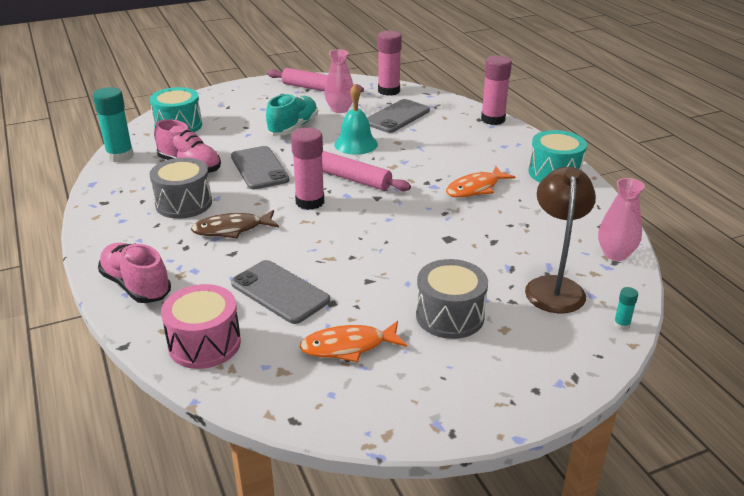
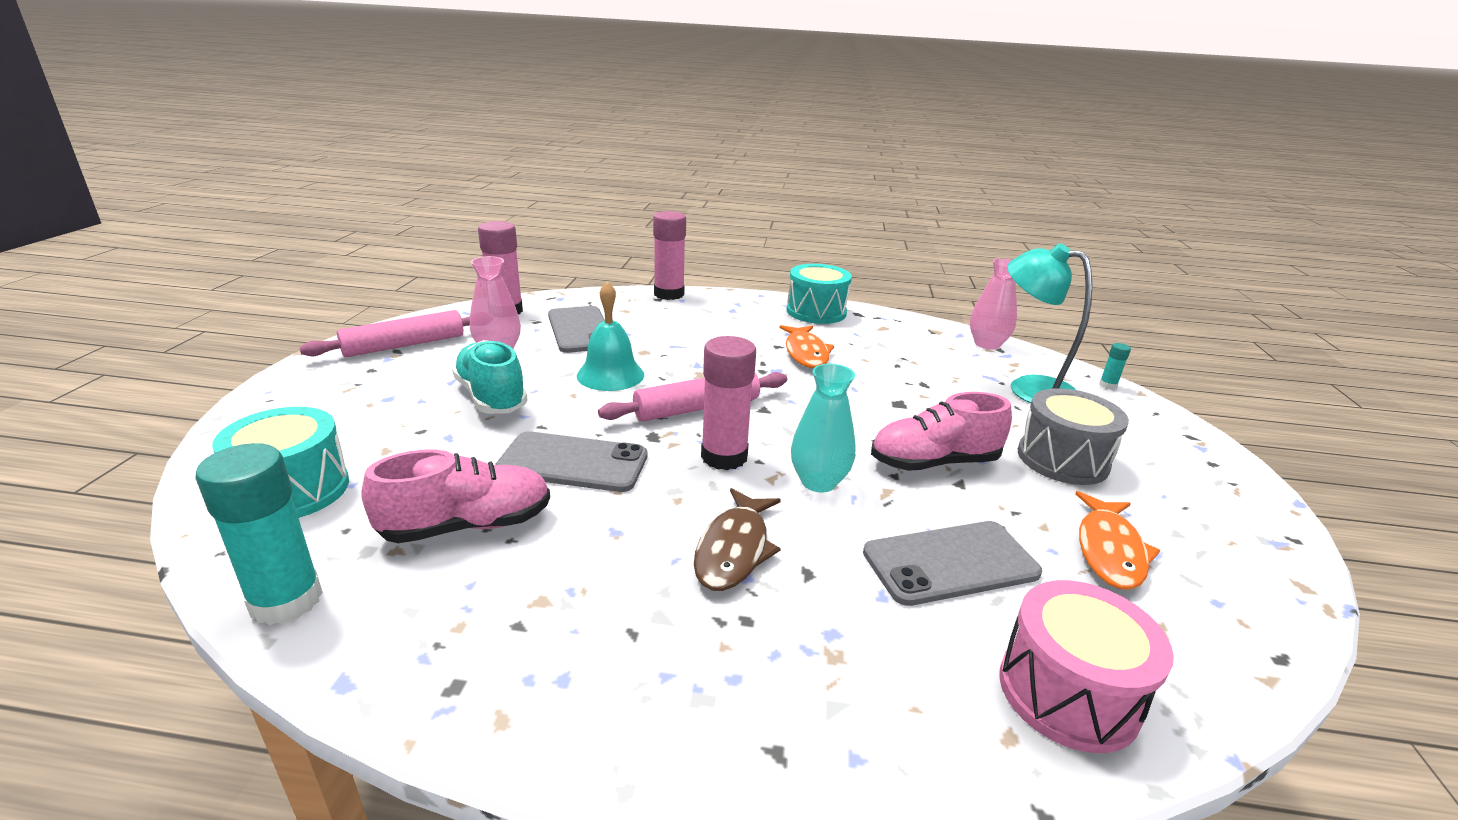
camera: 60 degrees left, 5 degrees down
pink shoe [98,243,171,303] -> pink shoe moved to [871,392,1012,471]
grey drum [149,158,212,219] -> none
brown lamp [525,167,596,313] -> turquoise lamp [1007,243,1093,403]
none -> turquoise vase [791,364,855,492]

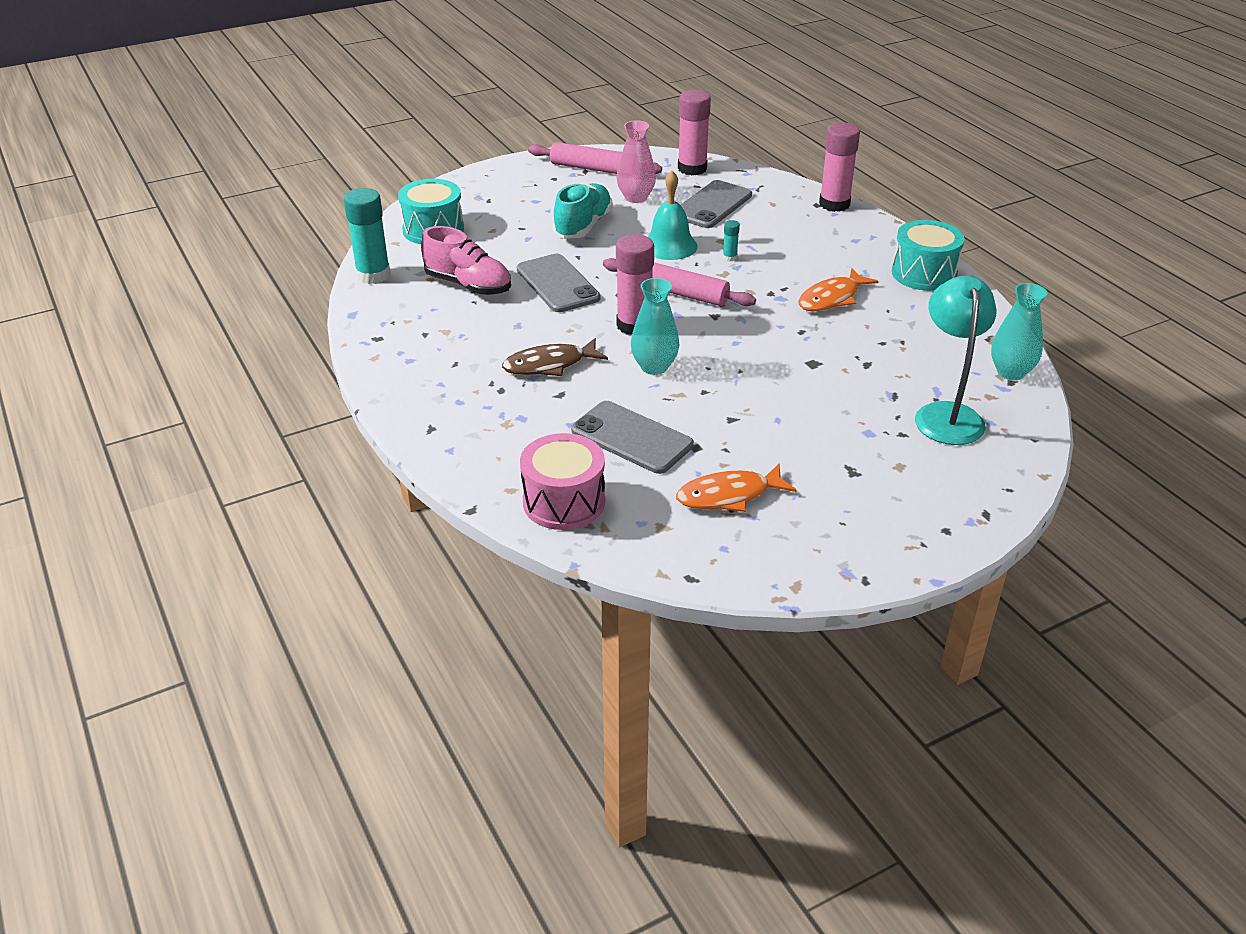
camera: 55 degrees right, 10 degrees up
pink shoe [871,392,1012,471] -> none
pink vase [970,258,1017,350] -> turquoise vase [991,283,1047,380]
grey drum [1018,388,1129,485] -> none
turquoise glue stick [1099,343,1131,389] -> turquoise glue stick moved to [723,220,740,261]

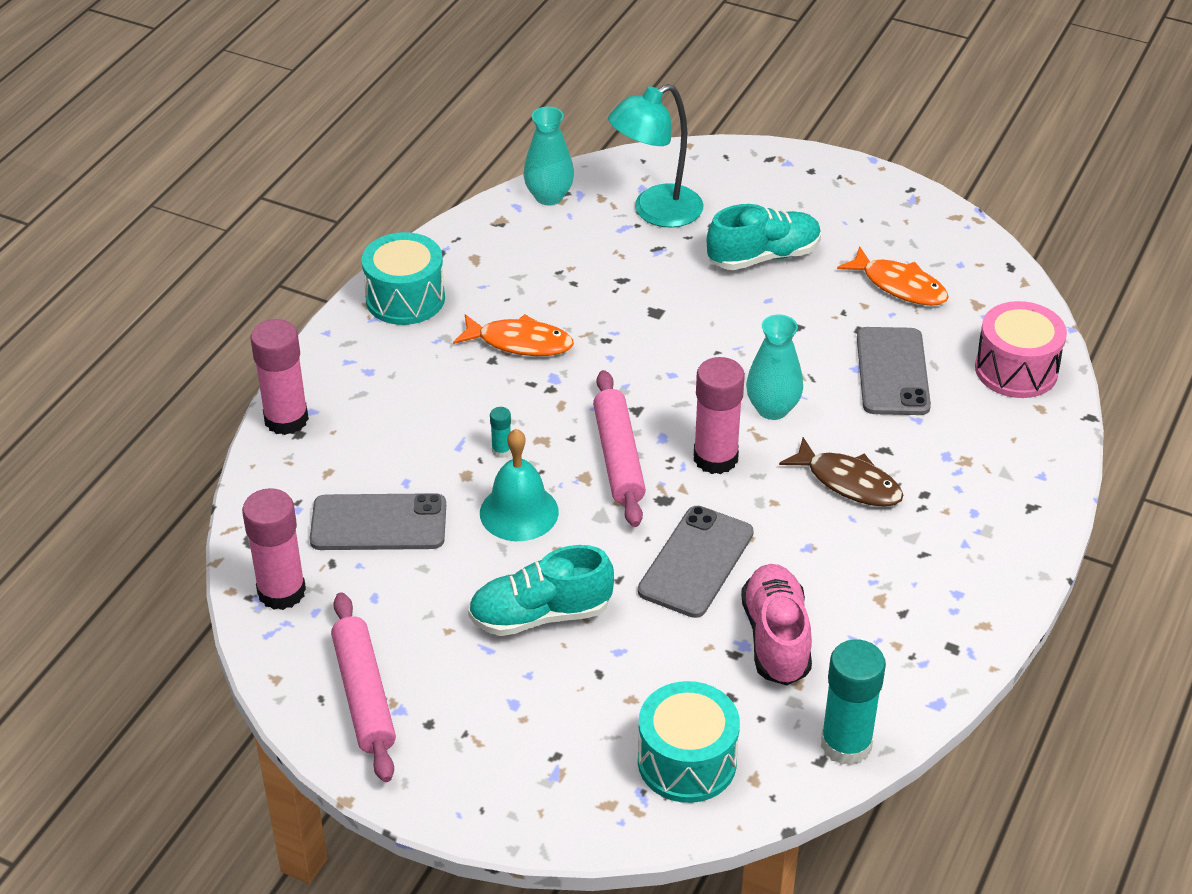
camera: 125 degrees left, 5 degrees up
pink vase [617,120,656,203] -> none
none -> turquoise shoe [707,204,821,270]

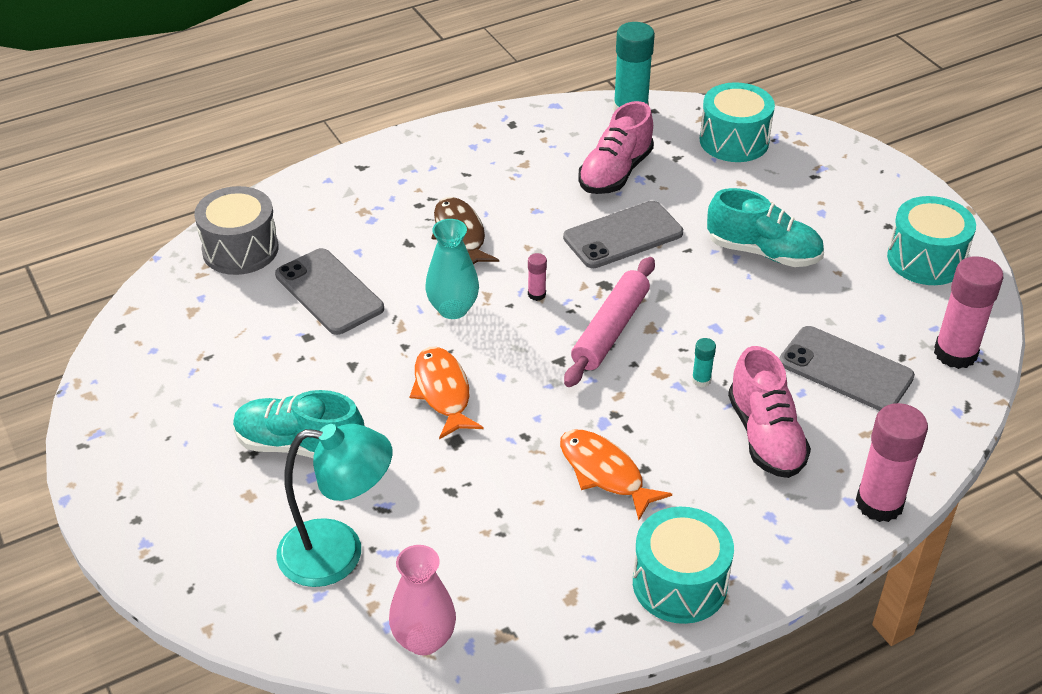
camera: 145 degrees left, 0 degrees up
pink rolling pin [331,592,396,782] -> turquoise drum [887,196,976,285]
turquoise bell [480,429,559,541] -> none
turquoise vase [524,107,574,205] -> pink vase [389,545,456,655]
pink glue stick [694,357,745,474] -> pink glue stick [528,253,547,301], size x0.45
orange fish [837,246,949,306] -> orange fish moved to [410,347,483,439]
grey phone [857,327,931,415] -> grey phone turned 75 degrees counterclockwise [275,248,384,335]
pink drum [975,301,1067,398] -> grey drum [194,186,279,275]
none -> pink shoe [728,346,811,478]

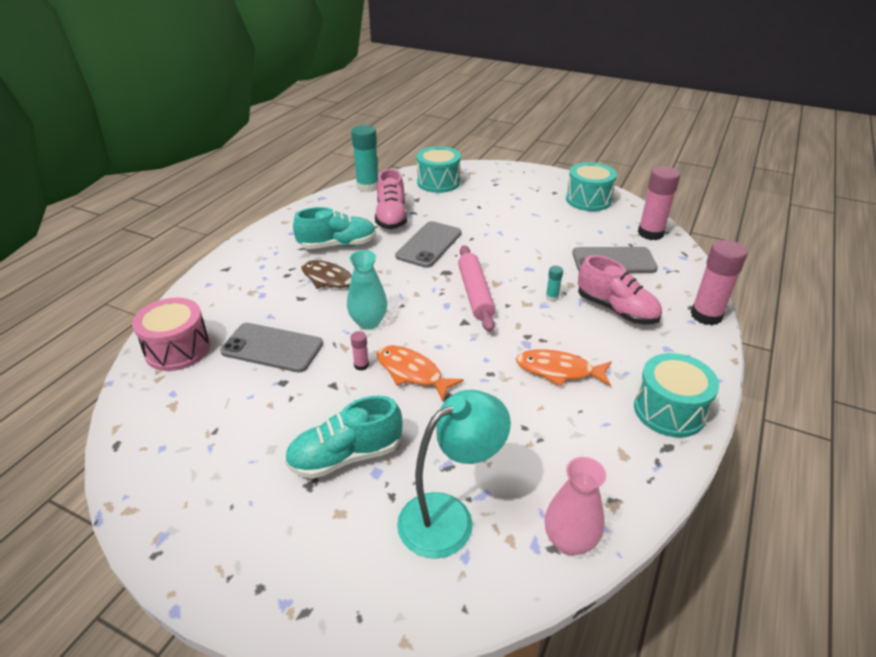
camera: 35 degrees left, 5 degrees down
grey drum [194,186,279,275] -> pink drum [132,298,210,371]
pink glue stick [528,253,547,301] -> pink glue stick moved to [351,331,369,371]
turquoise shoe [707,188,824,267] -> turquoise shoe moved to [293,207,376,249]

